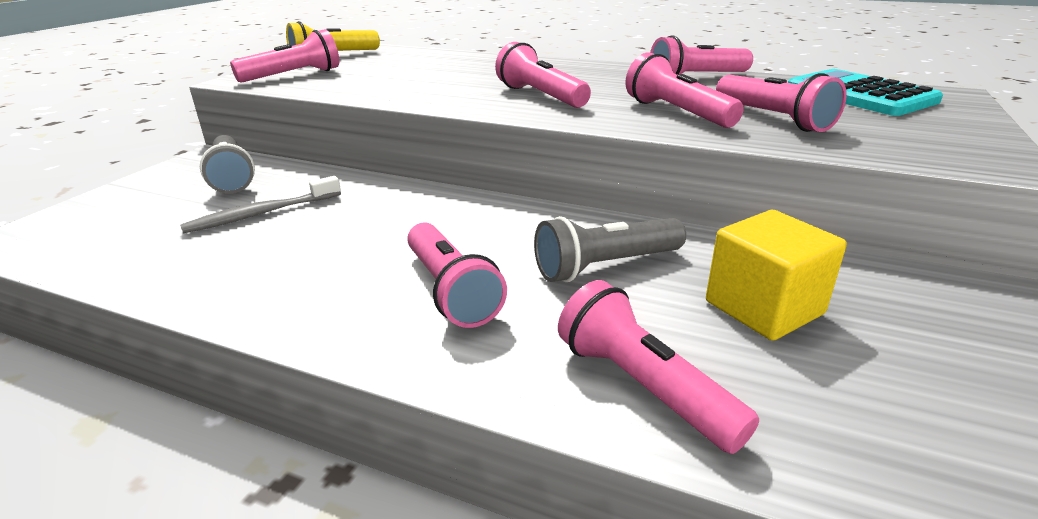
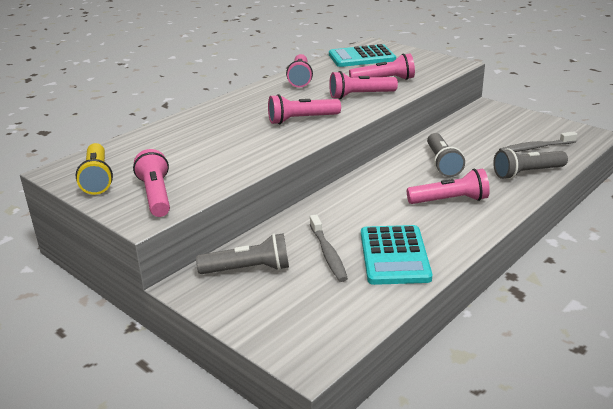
camera: 70 degrees left, 0 degrees up
pink flashlight [558,280,759,454] -> grey flashlight [493,148,568,179]
yellow cube [706,210,847,341] -> none
none -> turquoise calculator [361,225,432,285]
none -> grey toothbrush [499,131,577,152]

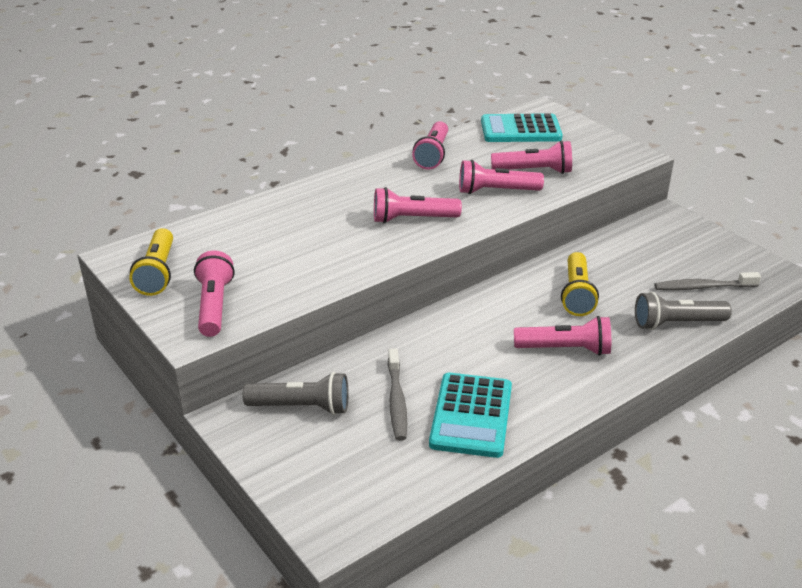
camera: 10 degrees right, 5 degrees up
grey flashlight [427,133,465,177] -> yellow flashlight [561,252,599,316]

